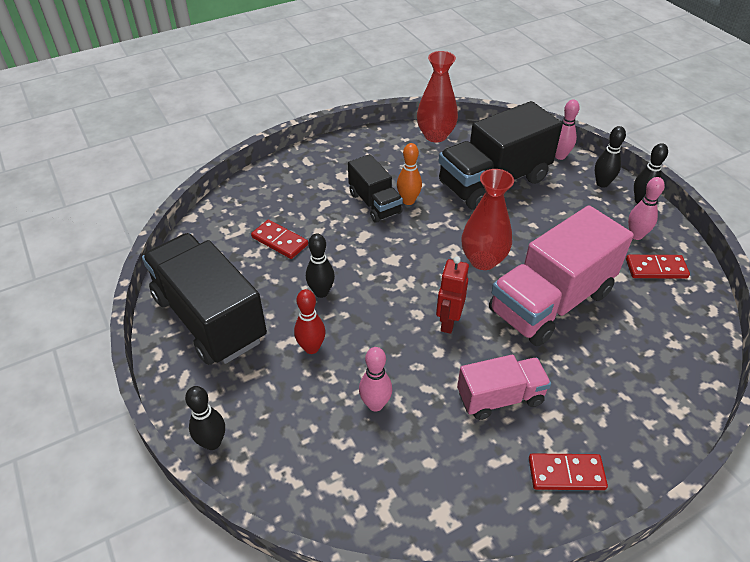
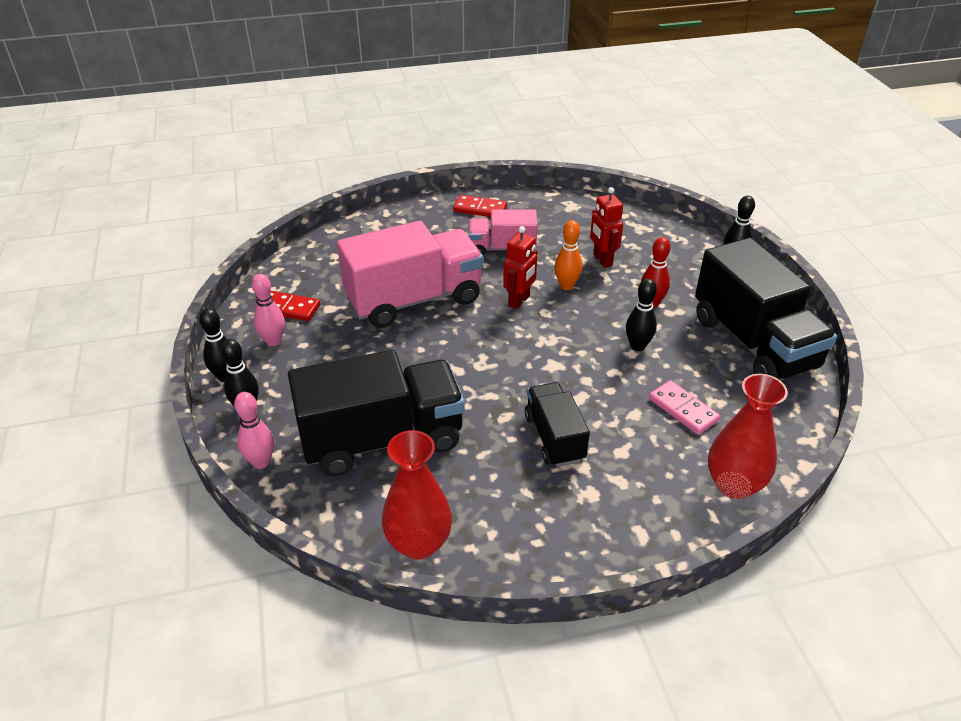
camera: 165 degrees left, 5 degrees down
red domino [251,220,308,259] -> pink domino [649,380,720,435]
pink bowling pin [359,347,392,412] -> red robot [590,187,623,268]
orange bowling pin [397,143,422,205] -> orange bowling pin moved to [554,220,582,290]
red vase [462,169,514,270] -> red vase moved to [708,374,788,499]

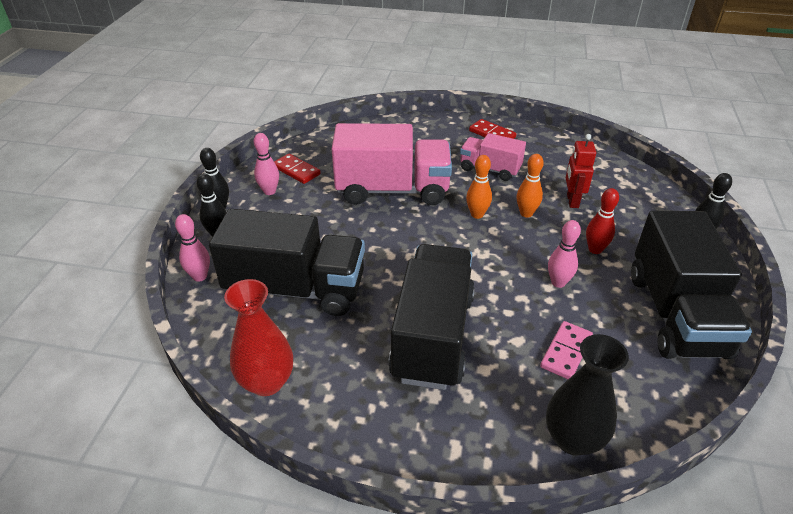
camera: 25 degrees right, 0 degrees up
red robot [503,226,537,309] -> orange bowling pin [466,155,492,219]
black truck [525,382,590,467] -> black truck [388,244,475,390], size x1.81
black bowling pin [626,279,657,351] -> pink bowling pin [548,220,581,288]
pink domino [649,380,720,435] -> pink domino turned 45 degrees clockwise [540,321,593,379]
red vase [708,374,788,499] -> black vase [546,334,629,456]

